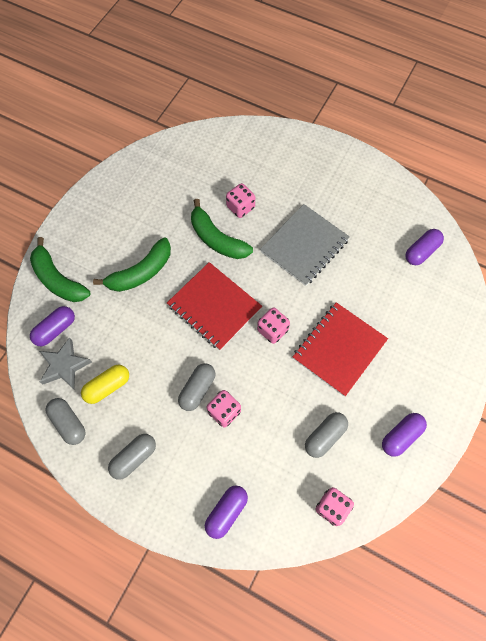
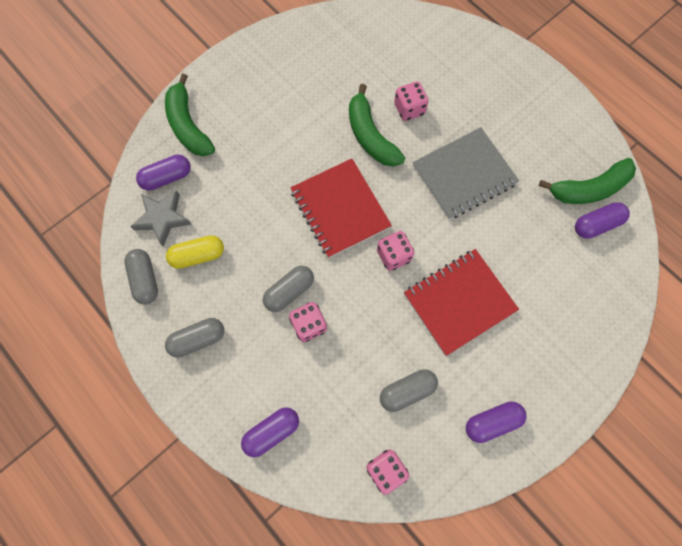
camera: 20 degrees right, 5 degrees up
green banana [93,238,171,292] -> green banana moved to [539,158,636,204]

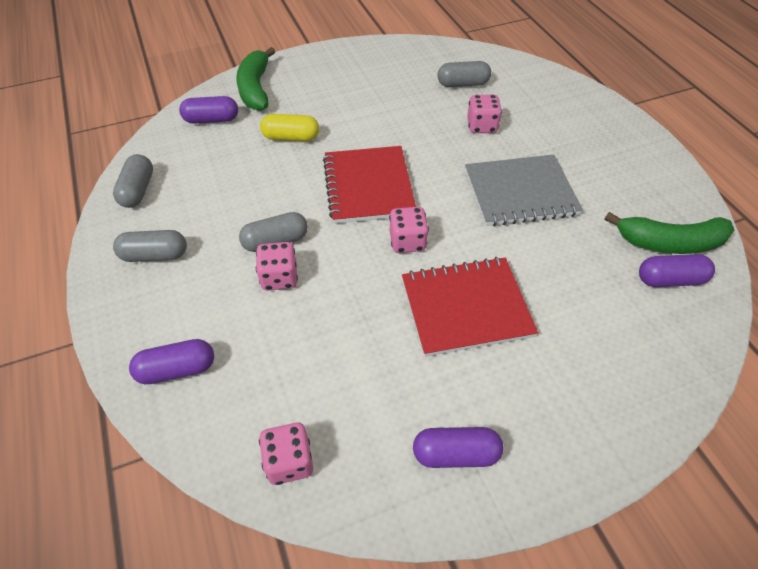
camera: 20 degrees right, 20 degrees down
grey star [130,190,192,247] -> none
yellow capsule [166,235,224,269] -> yellow capsule moved to [260,114,319,141]
green banana [349,84,405,167] -> none
grey capsule [380,369,438,412] -> grey capsule moved to [437,61,491,87]

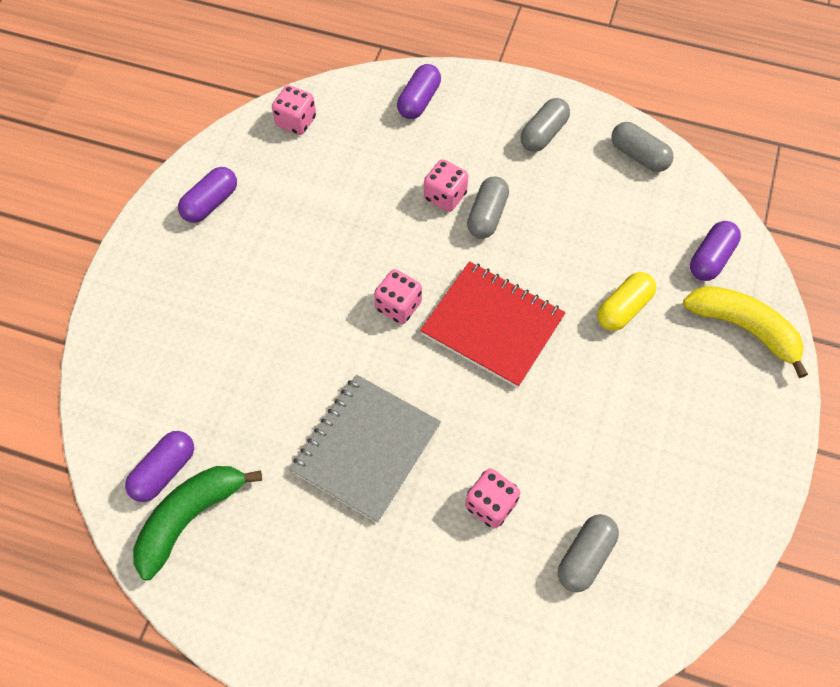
camera: 130 degrees right, 10 degrees up
green banana [236,47,276,111] -> yellow banana [683,286,808,378]
red notebook [402,257,538,357] -> none

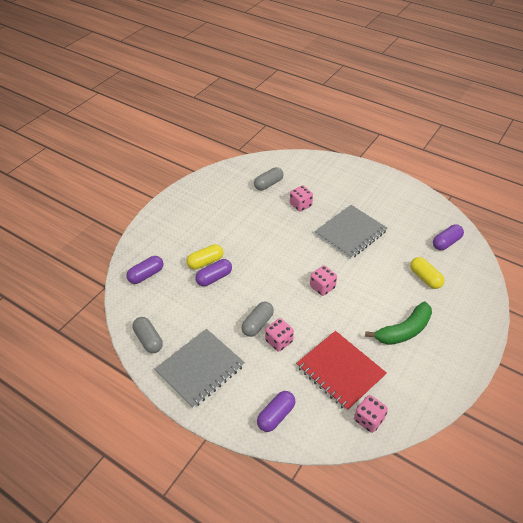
camera: 165 degrees left, 15 degrees down
green banana [133,466,262,581] -> green banana moved to [365,301,432,345]
purple capsule [178,167,237,223] -> purple capsule moved to [195,259,232,286]
red notebook [420,261,566,388] -> red notebook moved to [296,331,387,411]
grey capsule [521,98,570,152] -> grey notebook [155,329,245,408]
yellow banana [683,286,808,378] -> none
none -> yellow capsule [410,257,445,289]

